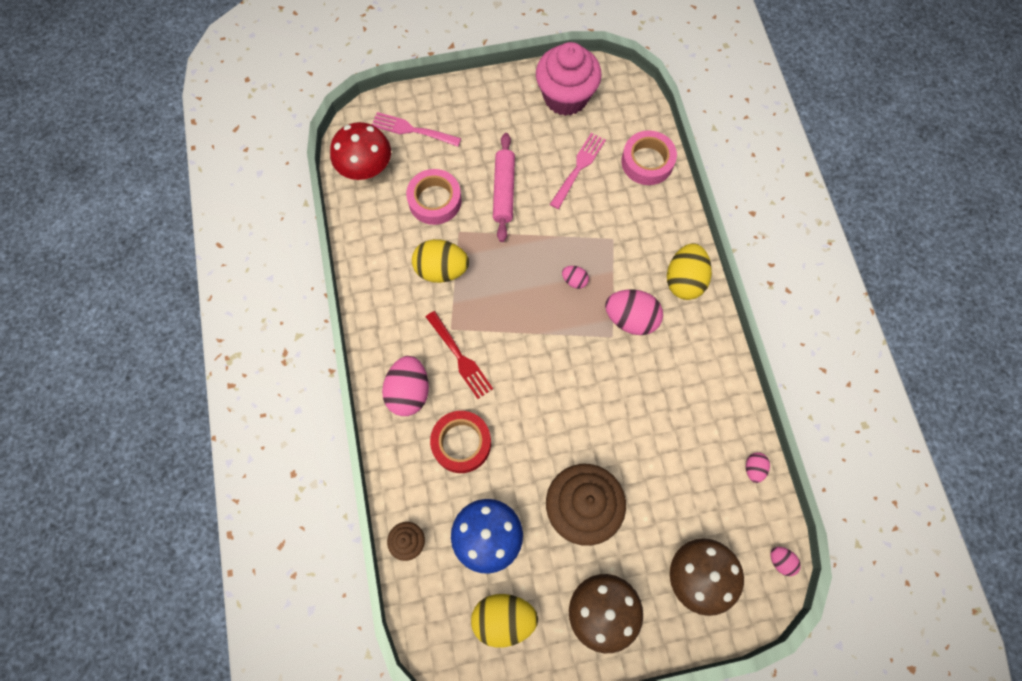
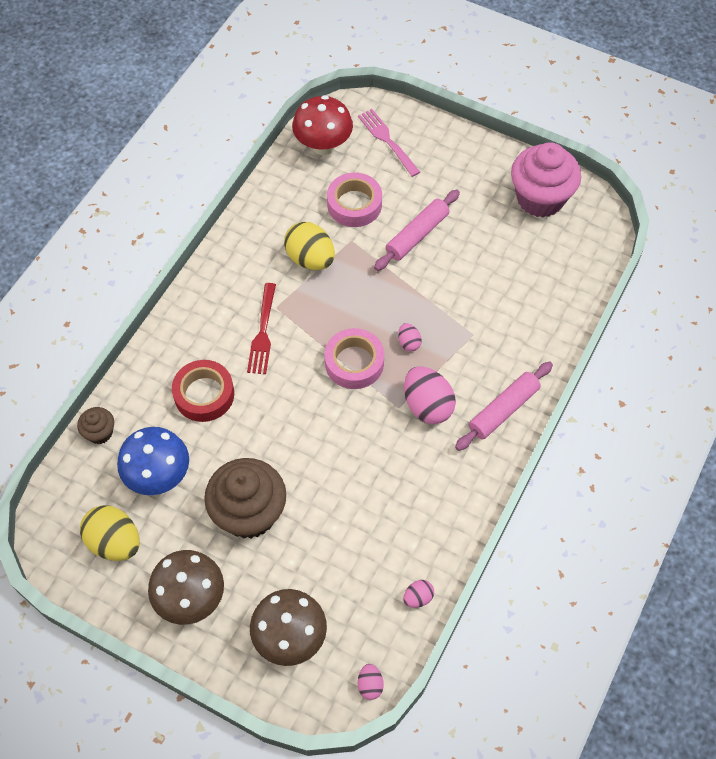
camera: 40 degrees right, 10 degrees down
pink egg [382,356,429,416] -> none
pink fork [550,133,606,209] -> none
pink tape [621,130,677,185] -> pink tape moved to [325,328,384,389]
yellow egg [667,243,712,300] -> pink rolling pin [455,361,553,451]

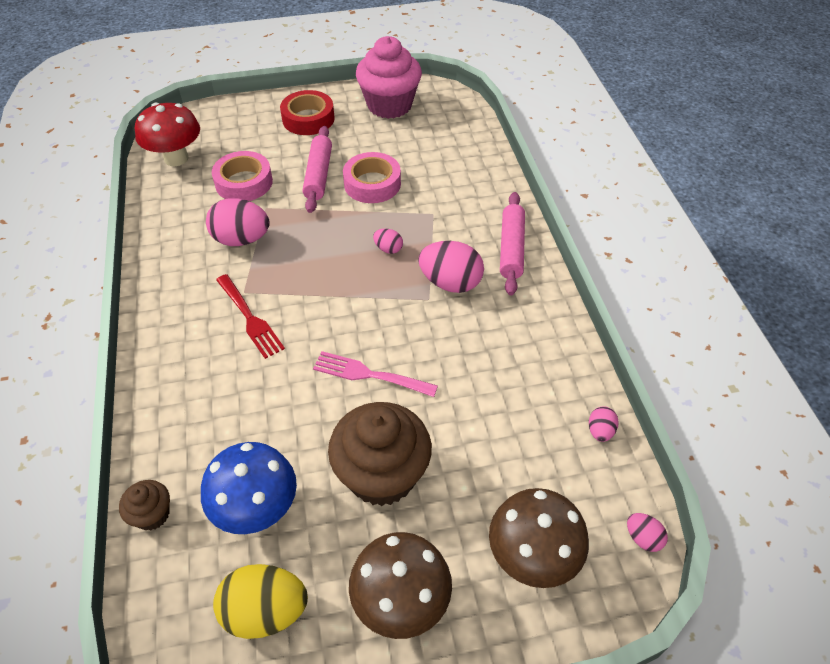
camera: 40 degrees left, 10 degrees down
red tape [172,360,234,422] -> red tape moved to [280,90,335,135]
yellow egg [284,222,335,270] -> pink egg [206,198,270,246]
pink tape [325,328,384,389] -> pink tape moved to [343,152,401,203]
pink fork [358,109,420,177] -> pink fork moved to [313,351,438,397]

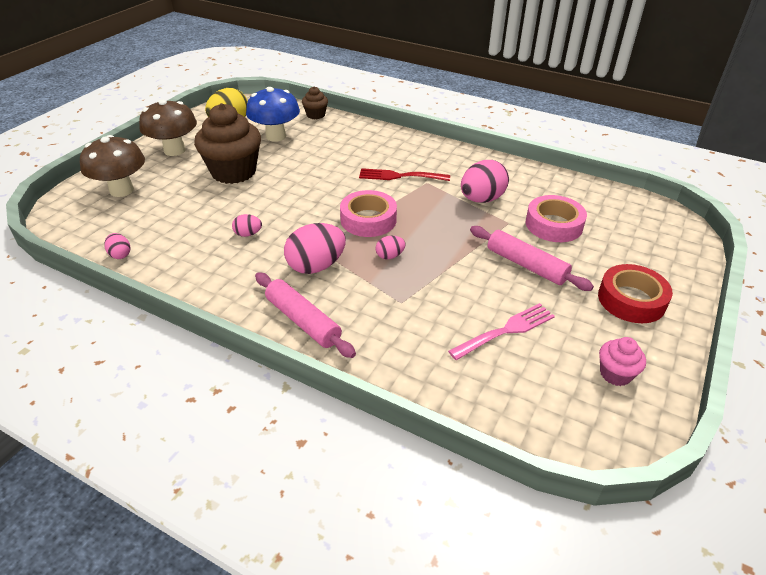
camera: 130 degrees right, 10 degrees down
red mushroom [135,102,200,166] -> none
pink fork [313,351,438,397] -> pink fork moved to [448,303,555,360]
pink tape [343,152,401,203] -> pink tape moved to [340,190,397,237]
pink cupcake [356,36,422,119] -> pink cupcake [599,337,646,386], size x0.48
pink egg [627,513,668,552] -> pink egg moved to [232,214,262,237]

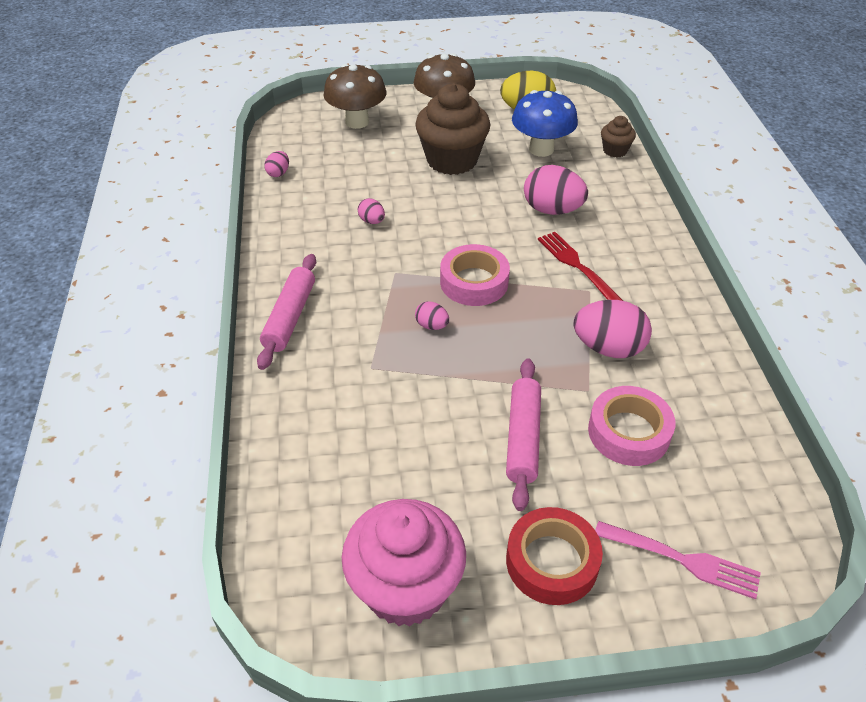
camera: 55 degrees right, 5 degrees up
pink egg [284,223,346,274] -> pink egg moved to [524,165,588,215]
pink fork [448,303,555,360] -> pink fork moved to [595,521,761,599]
pink cupcake [599,337,646,386] -> pink cupcake [342,499,466,626], size x2.10

